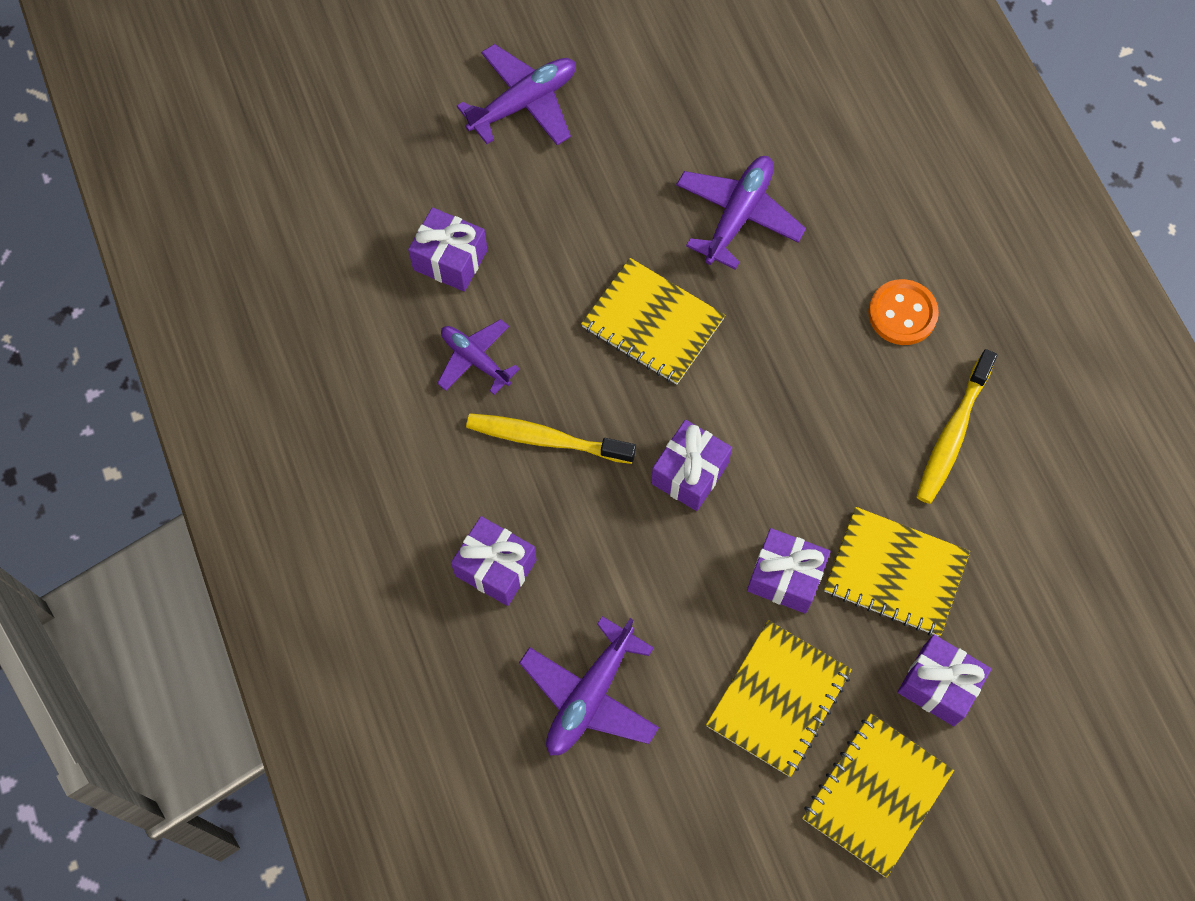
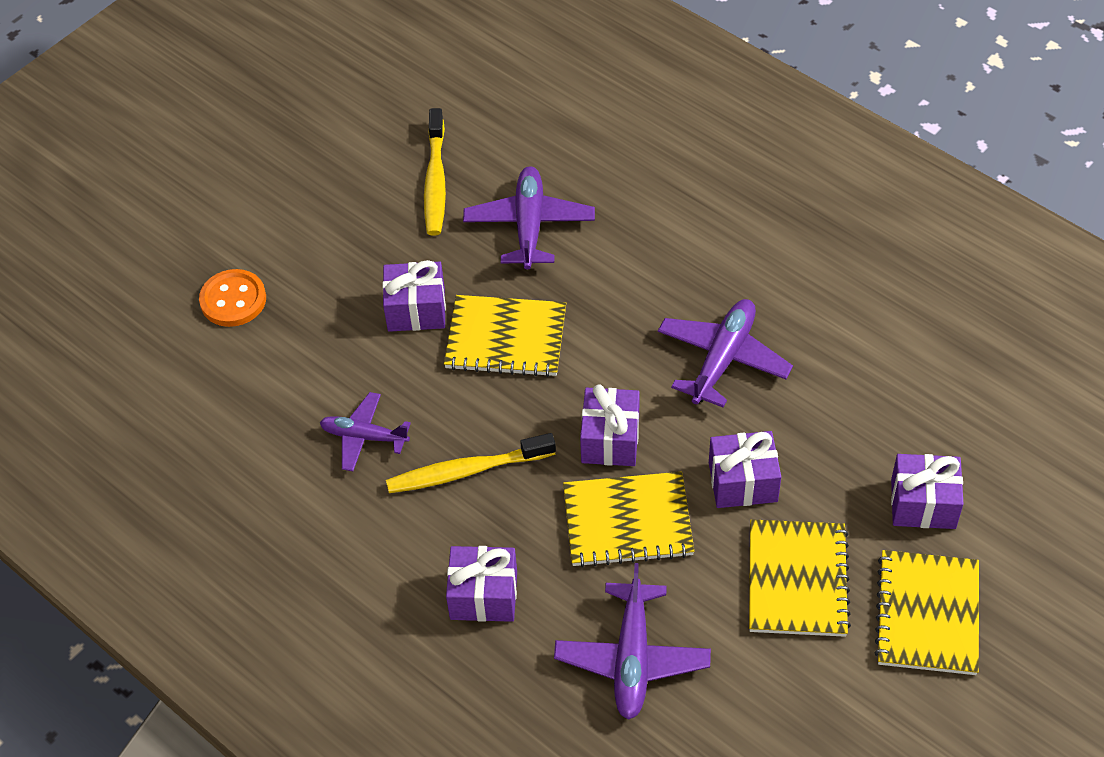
camera: 25 degrees left, 15 degrees down
purple gift [408,207,487,292] -> purple gift moved to [382,260,446,332]
purple plane [457,44,576,145] -> purple plane moved to [658,299,793,408]
yellow notebook [824,507,970,636] -> yellow notebook moved to [563,471,694,567]
orange button [868,279,939,345] -> orange button moved to [199,269,266,327]
yellow toothbrush [917,349,997,504] -> yellow toothbrush moved to [424,108,446,236]

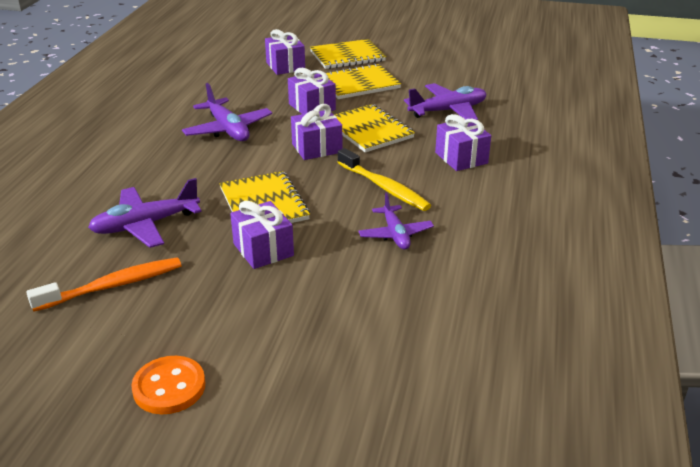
camera: 120 degrees left, 20 degrees down
orange button [199,269,266,327] -> orange button moved to [131,356,206,414]
yellow toothbrush [424,108,446,236] -> orange toothbrush [26,257,182,312]
purple plane [658,299,793,408] -> purple plane turned 120 degrees counterclockwise [182,83,272,141]

